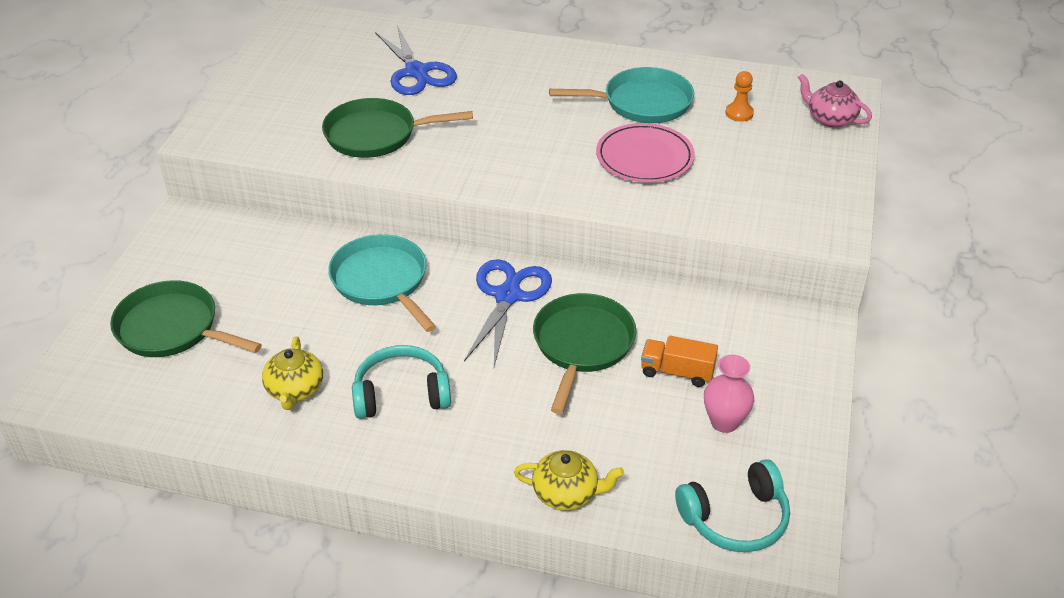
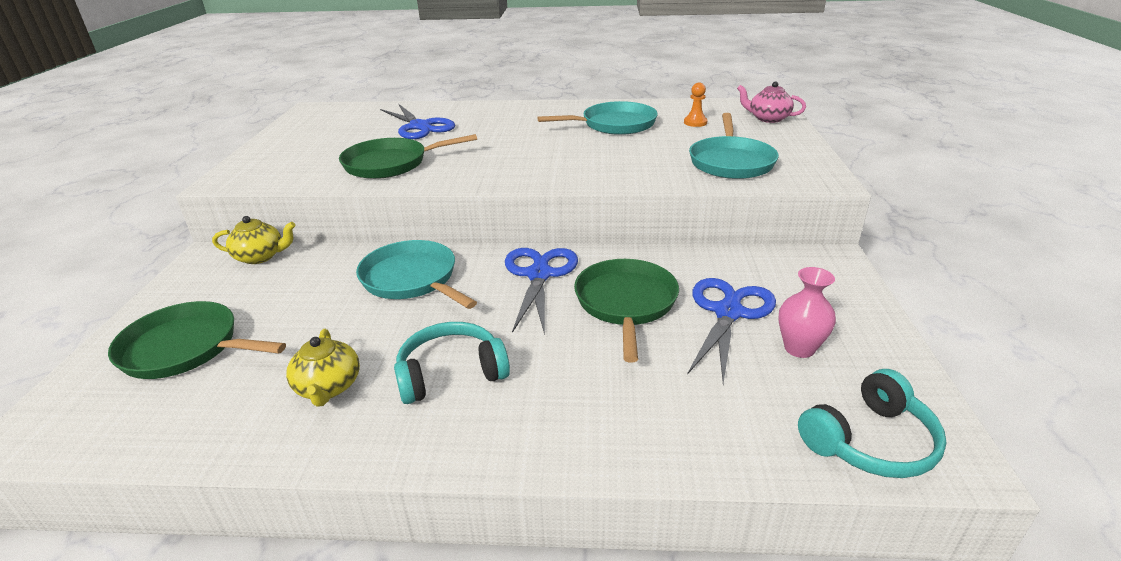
camera: 10 degrees left, 10 degrees down
yellow teapot [514,450,624,510] -> yellow teapot moved to [212,216,296,264]
pink plate [596,123,695,183] -> none
orange truck [641,336,718,387] -> blue scissors [687,278,776,384]
none -> turquoise pan [689,113,779,179]

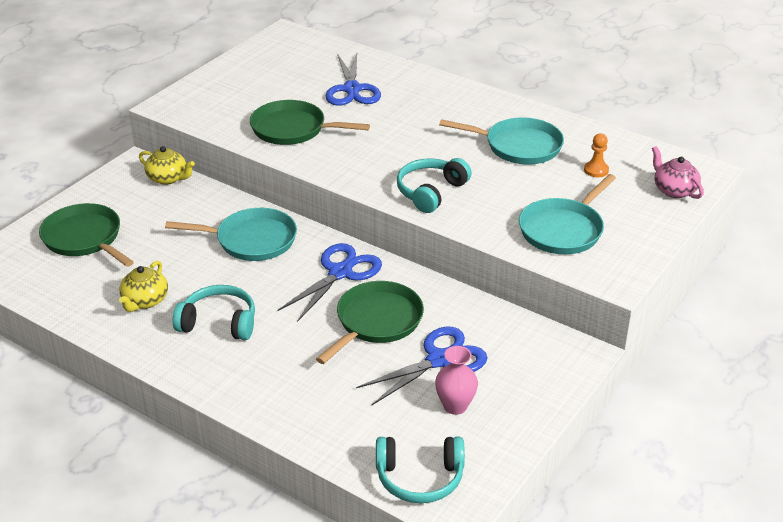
camera: 30 degrees right, 5 degrees up
turquoise pan [356,240,477,309] -> turquoise pan turned 105 degrees clockwise [165,208,297,261]
none -> turquoise headphones [397,158,472,213]

